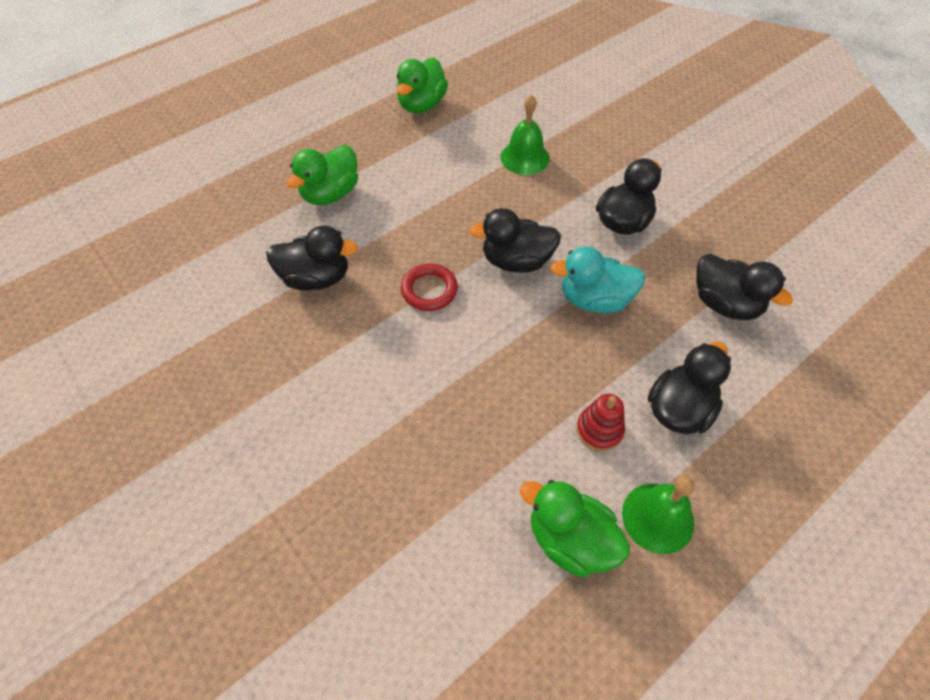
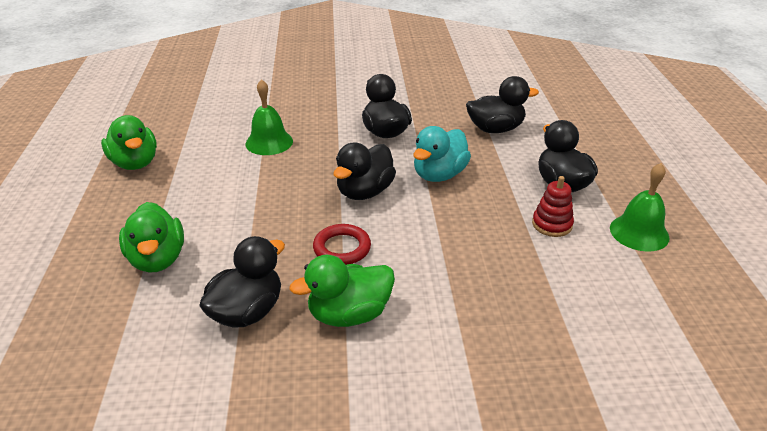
camera: 55 degrees left, 20 degrees down
green duck [520,480,630,577] -> green duck moved to [289,255,395,327]

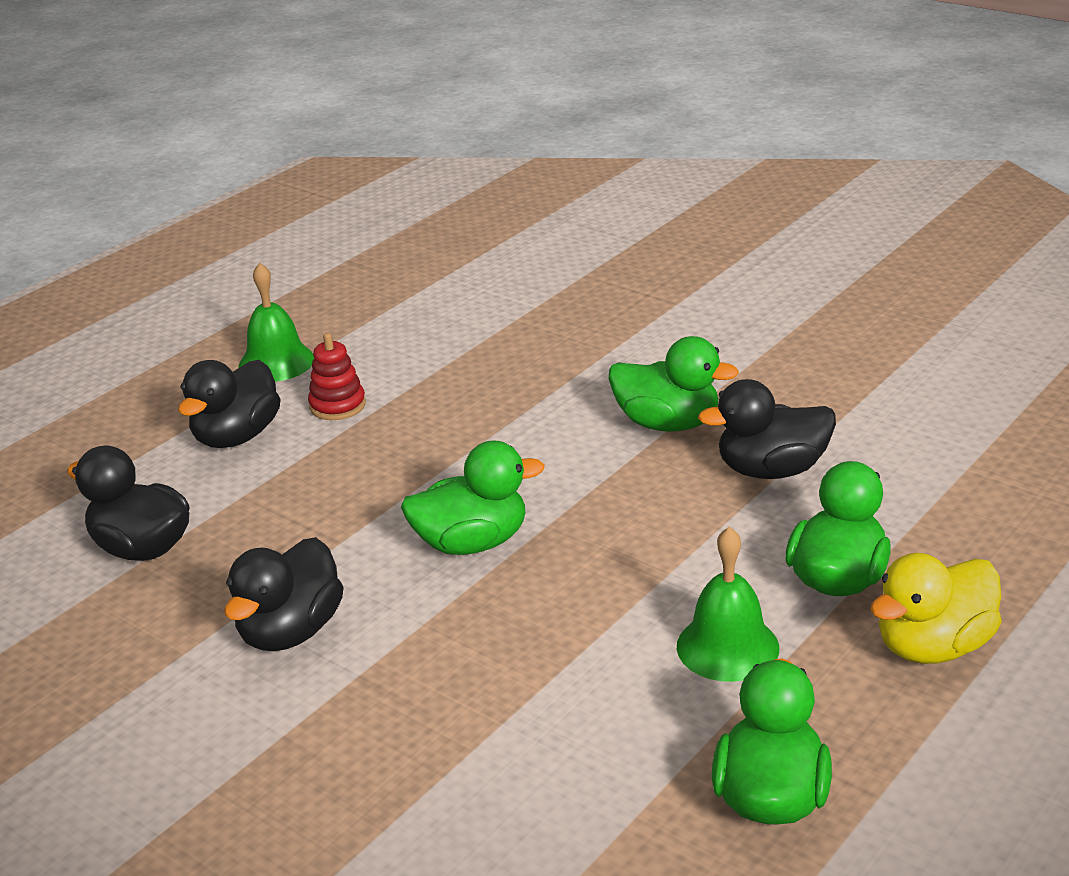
camera: 135 degrees left, 5 degrees down
green bell [246,79,293,155] -> green bell moved to [677,527,779,682]
red ring [313,224,371,265] -> none
black duck [333,143,396,200] -> green duck [401,440,545,555]
turquoise duck [413,126,471,182] -> none
none -> yellow duck [870,553,1002,664]

